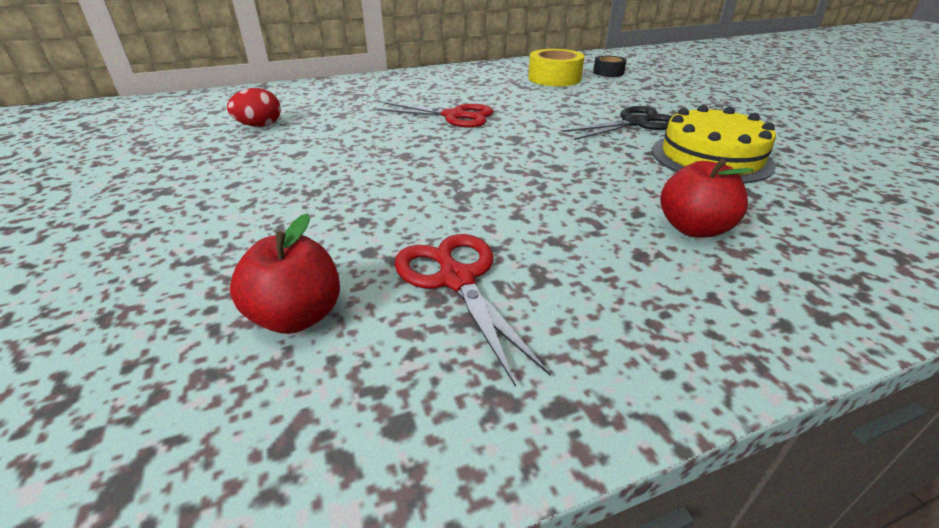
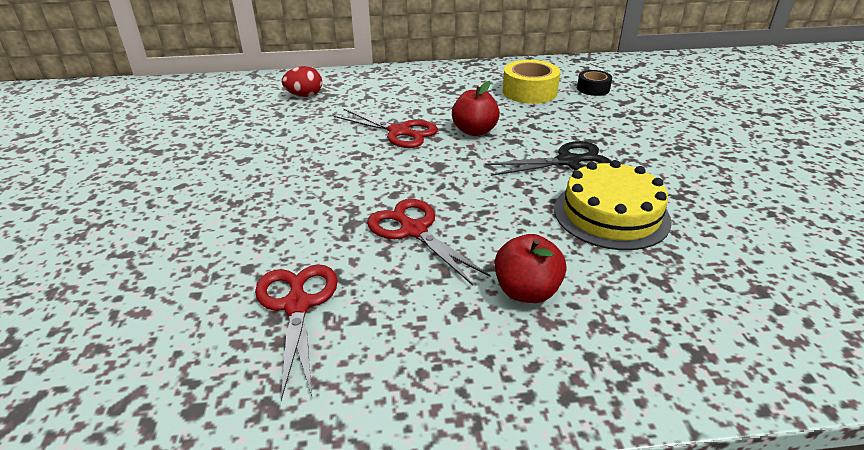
camera: 15 degrees right, 0 degrees up
red egg [227,88,281,127] -> red egg moved to [282,66,322,97]
red apple [230,213,340,334] -> red apple moved to [452,81,500,136]
none -> red scissors [367,199,491,285]

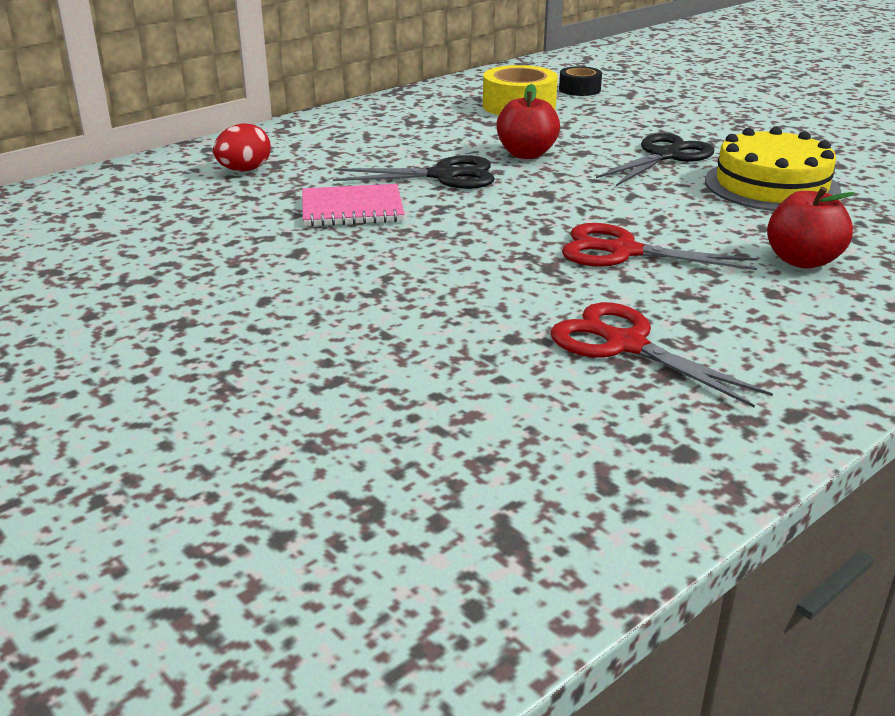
camera: 35 degrees left, 5 degrees down
red scissors [334,108,438,148] -> black scissors [333,155,495,189]
none -> pink notebook [302,184,405,227]

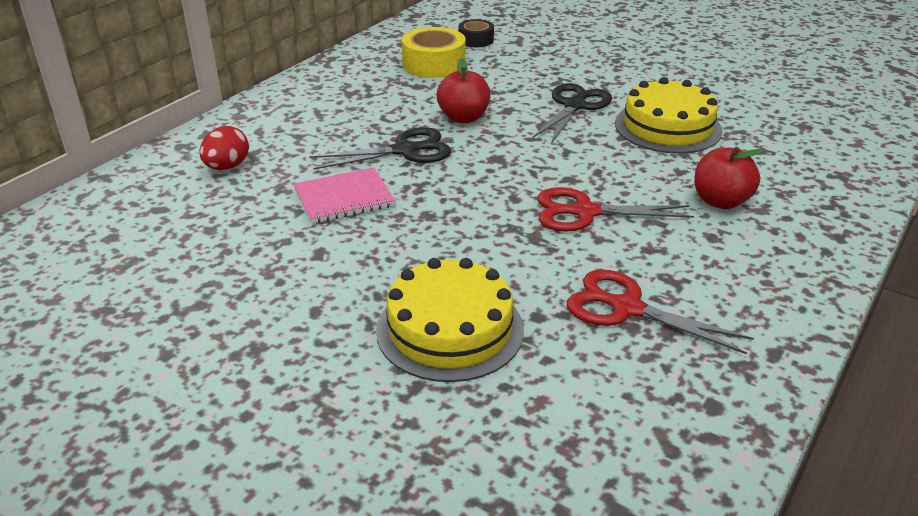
camera: 15 degrees left, 5 degrees up
none -> yellow cake [376,258,524,382]

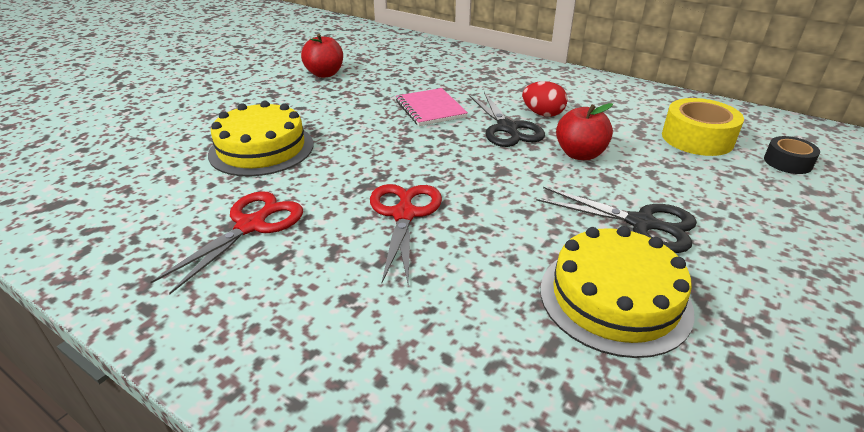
camera: 90 degrees right, 0 degrees up
red egg [199,126,249,170] -> red egg moved to [522,81,568,117]
red apple [694,147,762,209] -> red apple moved to [301,34,343,78]

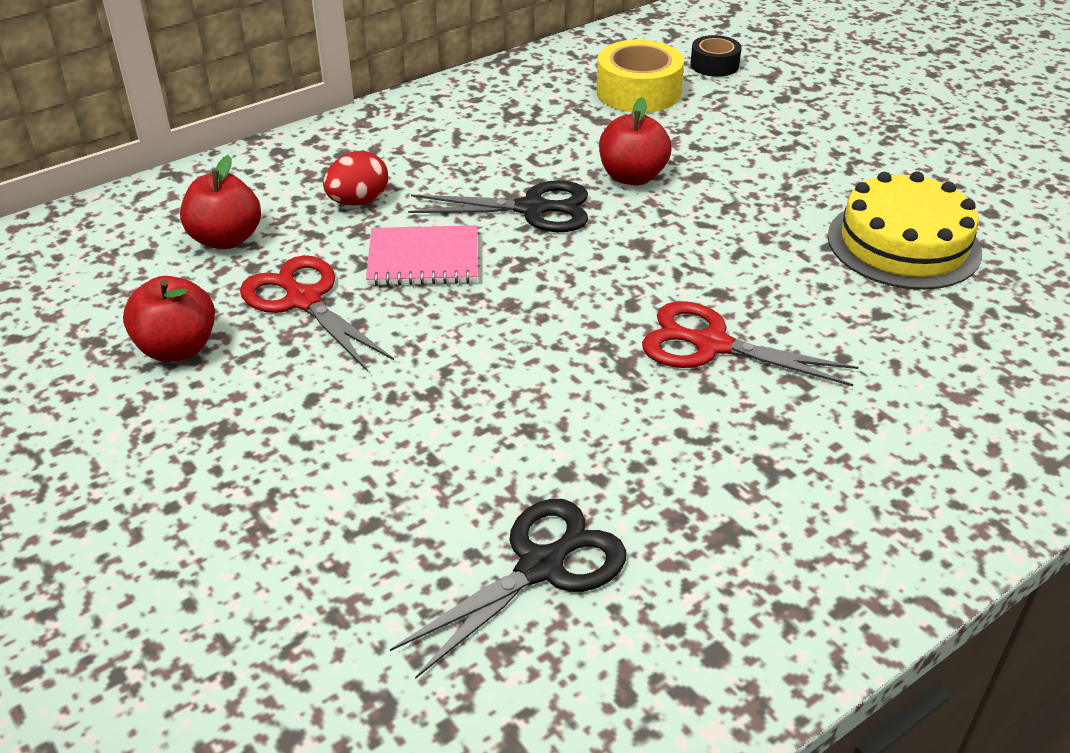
camera: 70 degrees left, 5 degrees up
red scissors [150,191,303,294] -> red scissors moved to [240,256,394,371]
yellow cake [208,101,314,177] -> none
red egg [522,81,568,117] -> red egg moved to [323,151,388,205]
black scissors [536,187,697,253] -> black scissors moved to [390,499,626,679]
none -> red apple [180,155,261,249]

